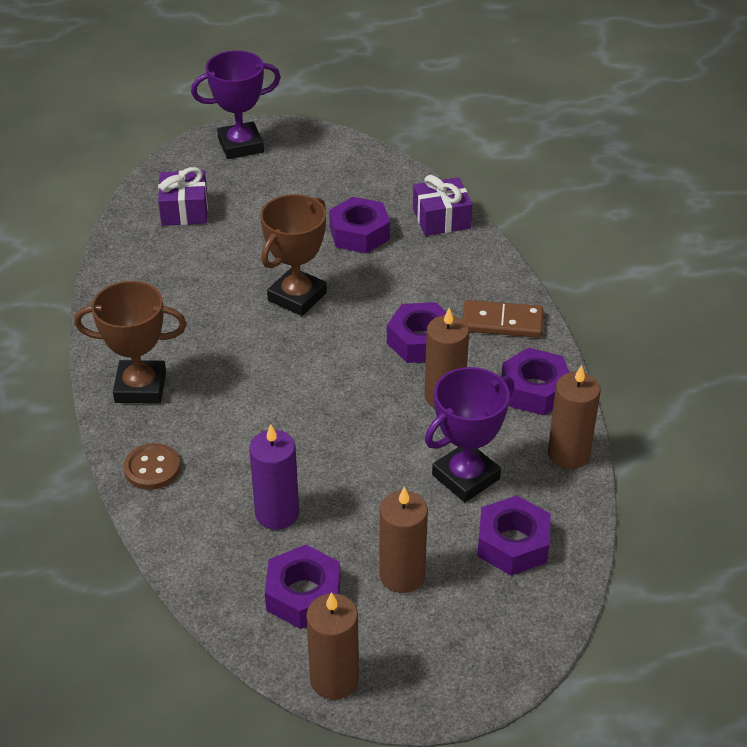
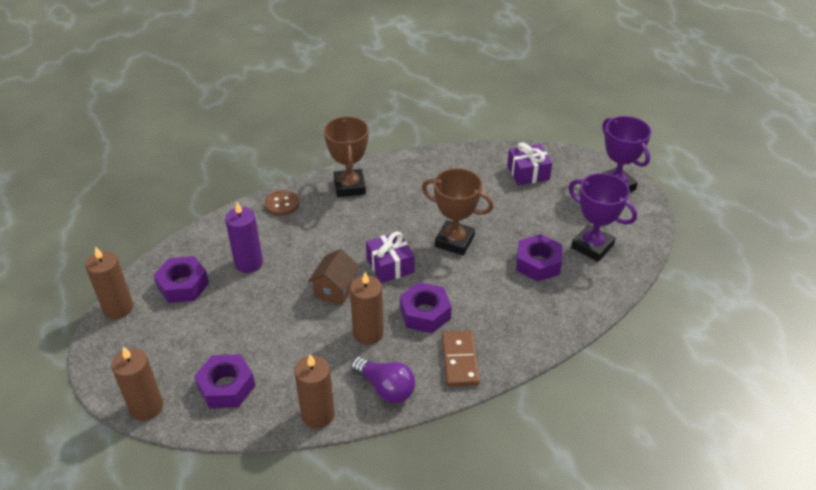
camera: 80 degrees right, 0 degrees up
brown candle [379,487,428,593] -> brown candle moved to [111,346,163,421]
purple gift [413,175,472,236] -> purple gift moved to [366,231,414,283]
purple trophy [425,367,514,502] -> purple trophy moved to [569,173,637,261]
purple nut [501,347,569,415] -> purple light bulb [351,356,415,403]
none -> brown house [308,249,360,305]

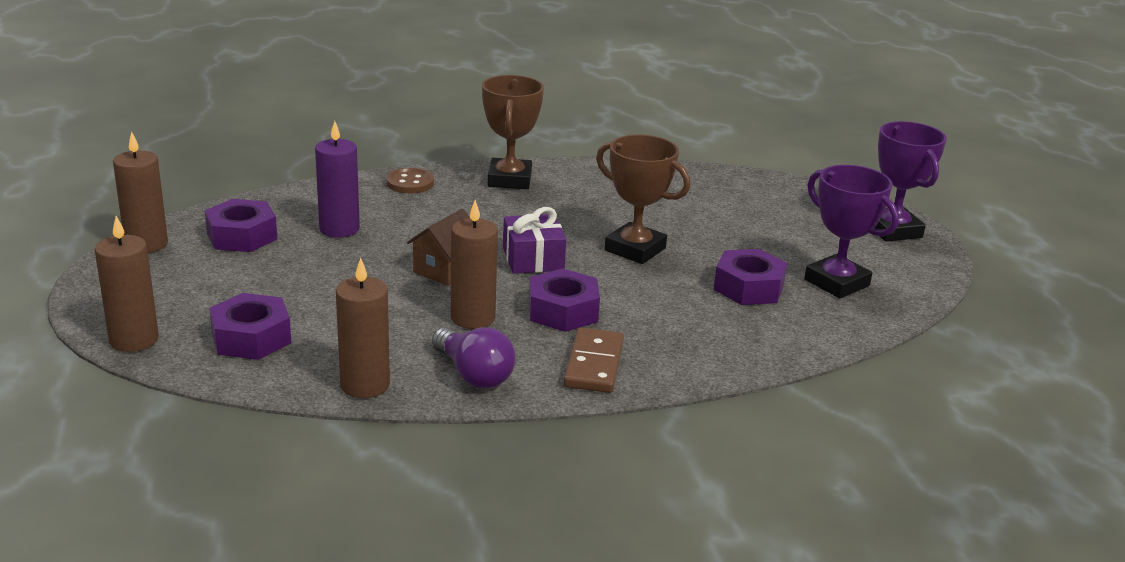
camera: 10 degrees right, 15 degrees down
purple gift [507,142,552,185] -> none

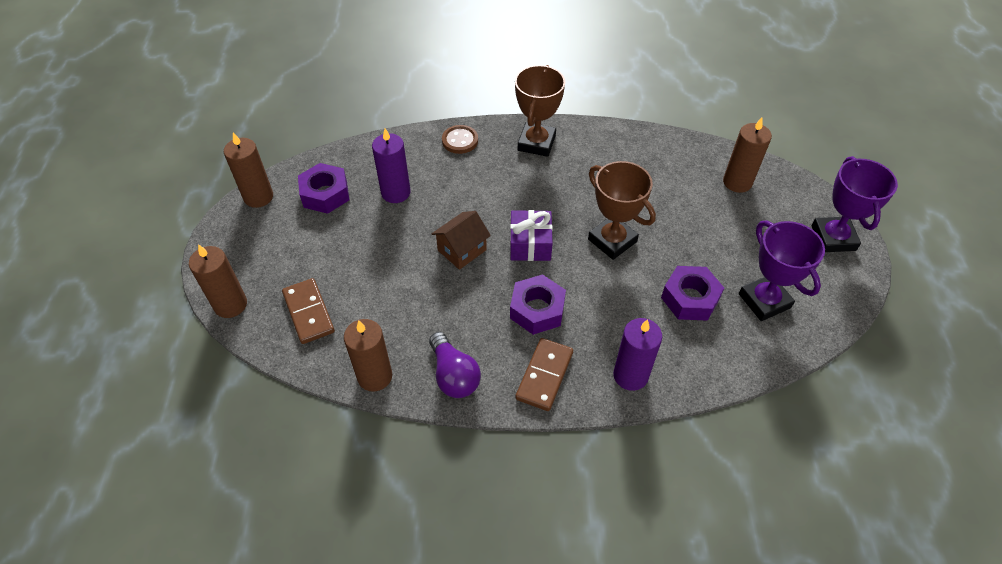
camera: 15 degrees right, 25 degrees up
purple nut [209,293,291,360] -> brown domino [282,278,335,344]
brown candle [451,200,498,329] -> brown candle moved to [723,118,772,193]
none -> purple candle [613,318,662,391]

